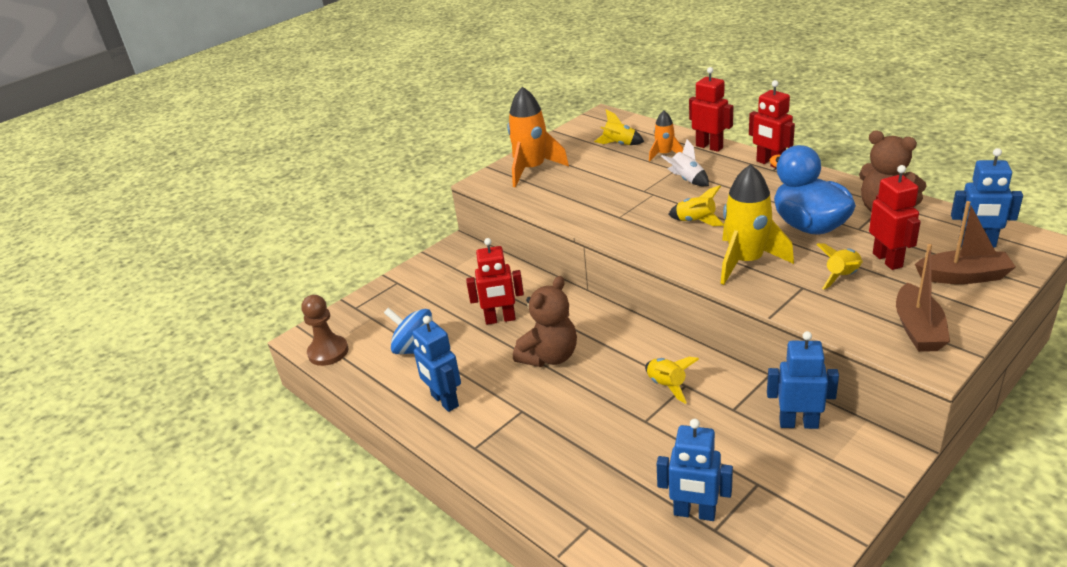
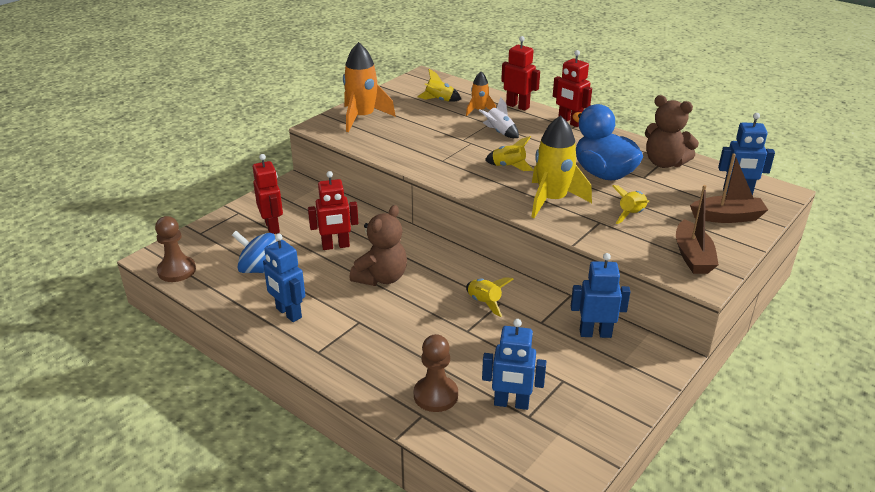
camera: 10 degrees left, 0 degrees up
red robot [869,165,921,270] -> red robot moved to [253,154,283,234]
none -> brown pawn [414,334,458,412]

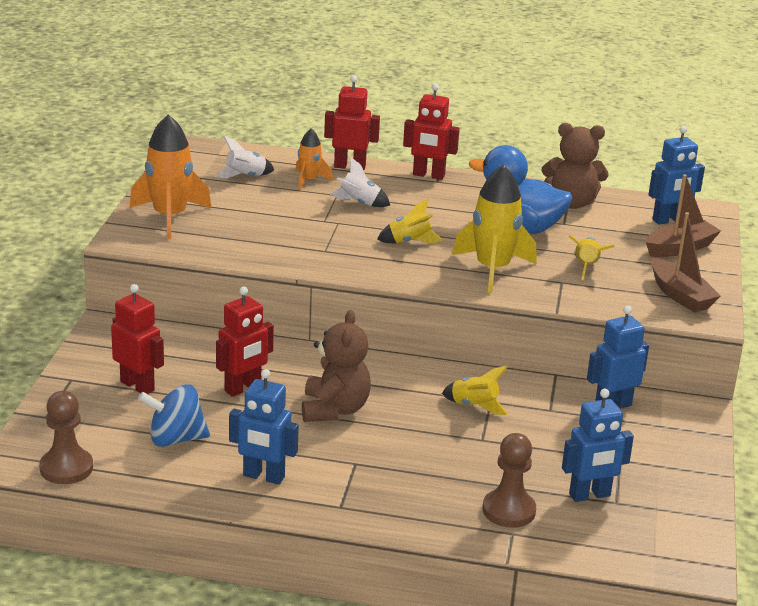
camera: 30 degrees left, 5 degrees down
yellow rocket [417,69,461,102] -> white rocket [215,136,274,179]

